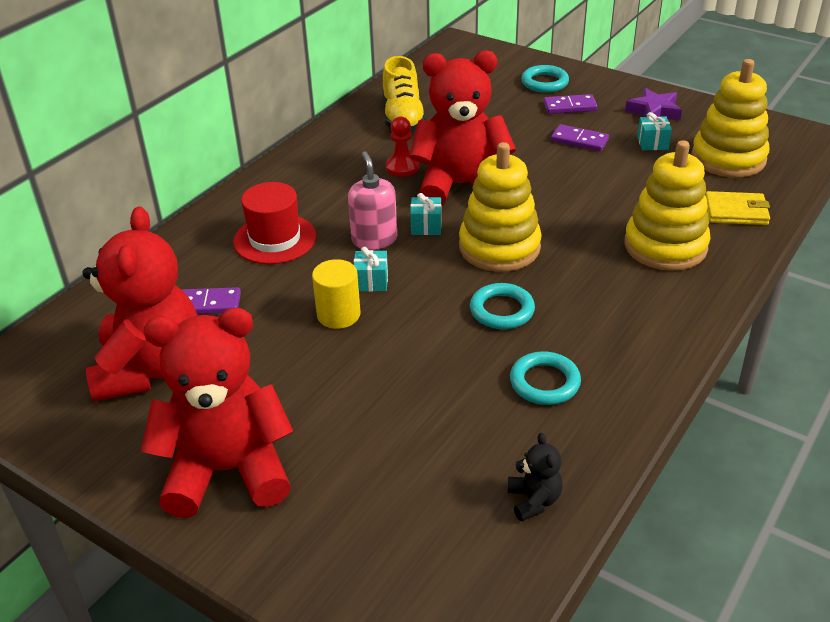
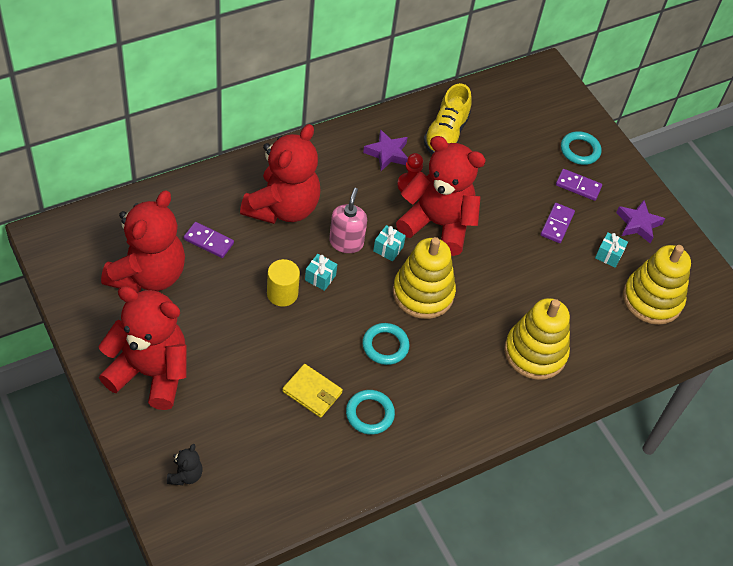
camera: 20 degrees right, 15 degrees up
red hat [233,182,316,264] -> red teddy bear [240,124,321,224]
black teddy bear [508,433,563,521] -> black teddy bear moved to [167,444,203,485]
purple domino [551,124,609,151] -> purple domino turned 60 degrees clockwise [541,203,575,243]
yellow wallet [705,191,770,225] -> yellow wallet moved to [282,364,343,418]
none -> purple star [363,129,408,171]

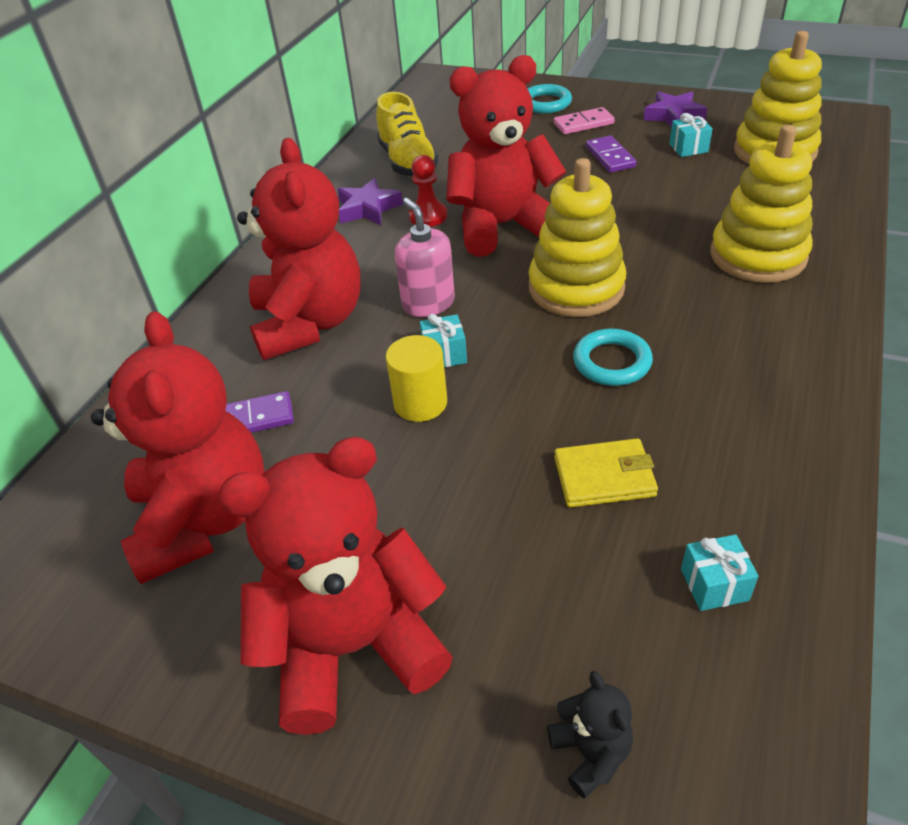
camera: 30 degrees left, 10 degrees down
turquoise ring [346,390,395,435] -> none
turquoise gift [373,225,406,262] -> turquoise gift moved to [681,534,759,611]
purple domino [556,169,602,201] -> pink domino [554,107,615,134]

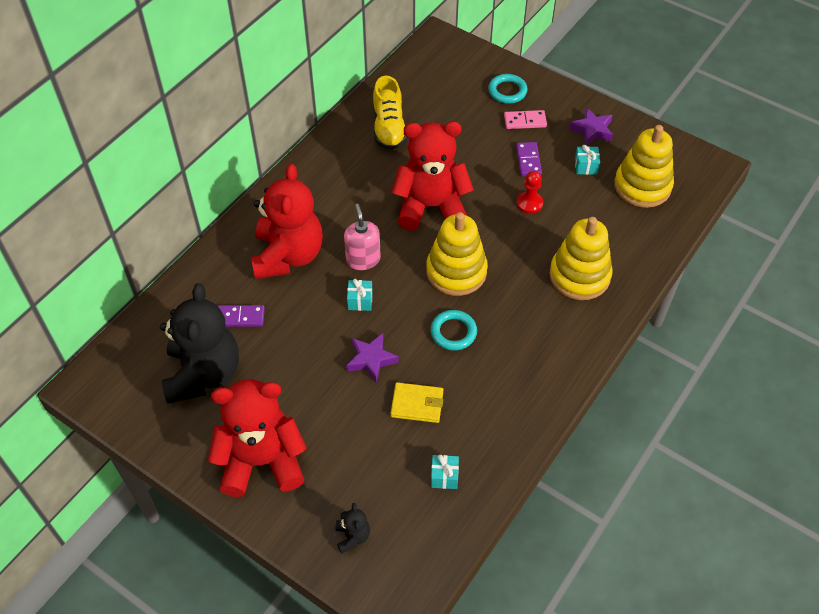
camera: 10 degrees right, 10 degrees up
red teddy bear [91,311,265,584] -> black teddy bear [160,283,239,404]
purple star [337,178,403,225] -> purple star moved to [346,333,399,382]
yellow cylinder [386,335,447,422] -> none
red pawn [409,155,447,227] -> red pawn moved to [517,171,543,214]

